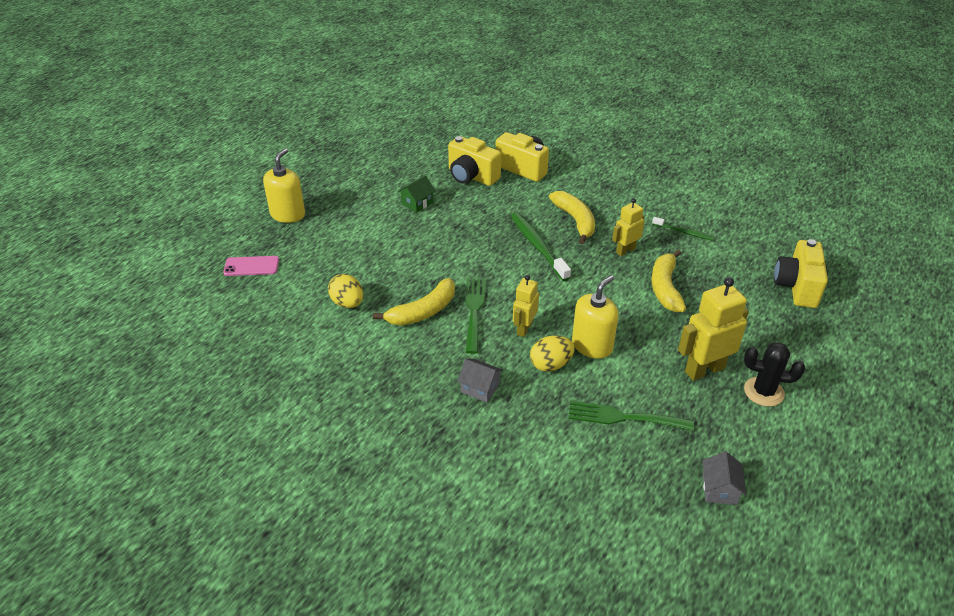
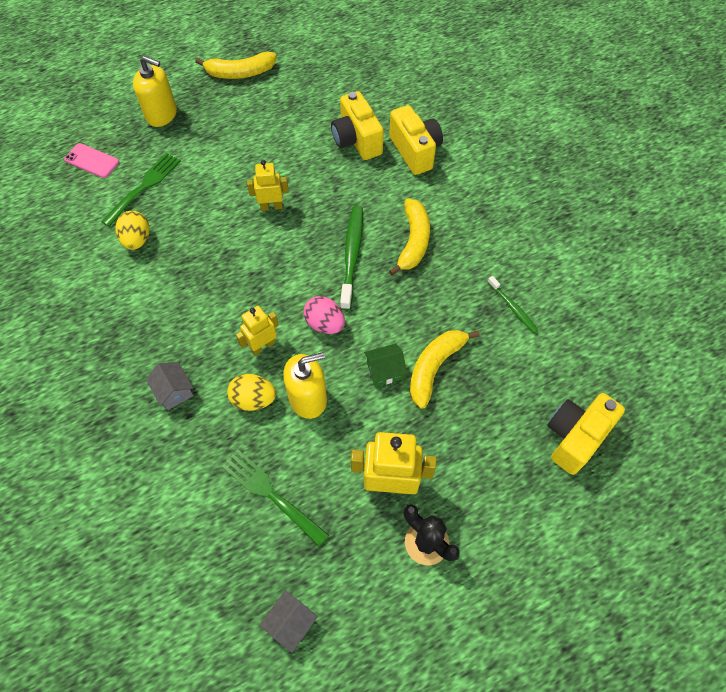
camera: 30 degrees right, 20 degrees up
yellow soap dispenser [263,148,305,223] -> yellow soap dispenser turned 60 degrees clockwise [133,56,177,127]
yellow banana [373,278,455,326] -> yellow banana moved to [195,52,277,79]
green house [398,176,436,213] -> green house moved to [364,344,407,387]
green fork [465,278,486,354] -> green fork moved to [101,153,181,227]
yellow robot [612,198,644,256] -> yellow robot moved to [247,160,289,211]
none -> pink egg [304,296,345,334]

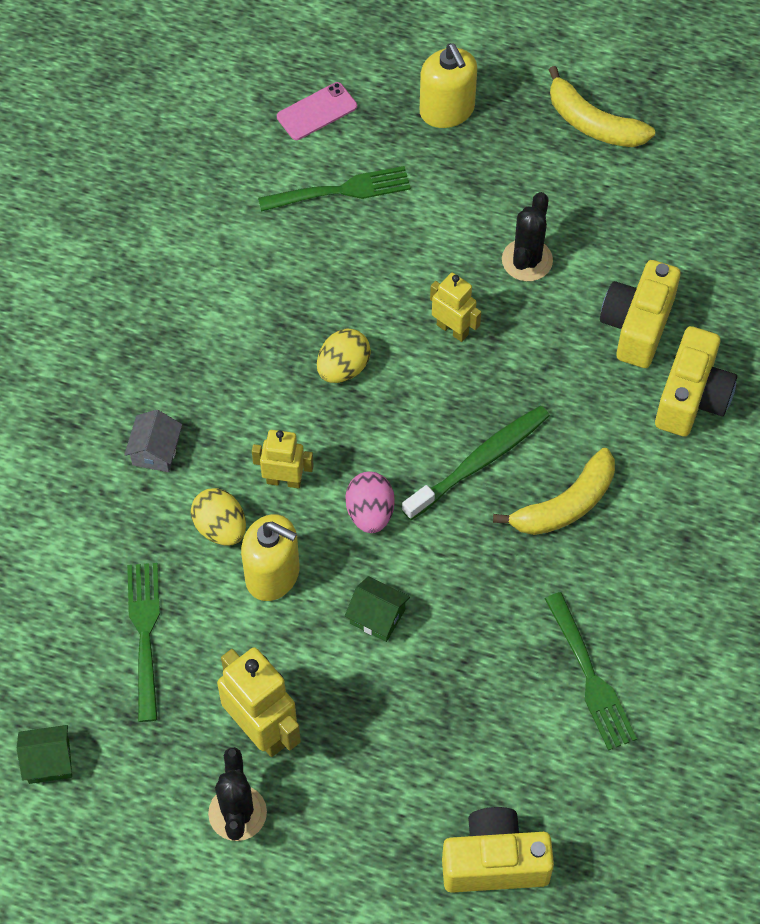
camera: 45 degrees right, 0 degrees up
pink phone [64,143,119,178] -> pink phone turned 75 degrees clockwise [277,82,357,140]
yellow egg [115,211,149,250] -> yellow egg moved to [317,329,371,383]
grey house [259,591,318,653] -> green house [17,725,72,784]
yellow banana [410,330,480,409] -> none
green toothbrush [488,276,539,334] -> green fork [545,592,637,751]
none -> black cactus [502,192,553,281]

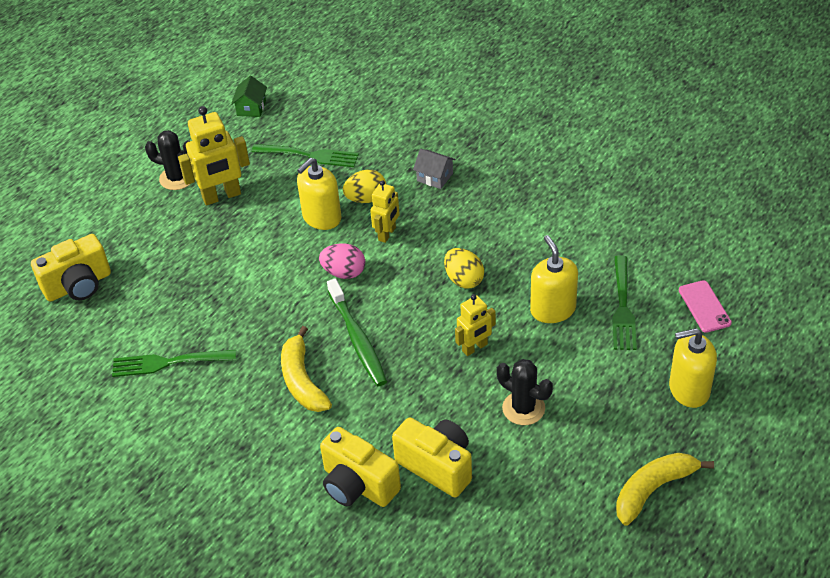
camera: 110 degrees right, 15 degrees down
green house [345,576,410,642] -> none
yellow camera [442,807,554,893] -> yellow camera turned 45 degrees clockwise [31,234,111,302]
none -> yellow soap dispenser [530,235,578,323]

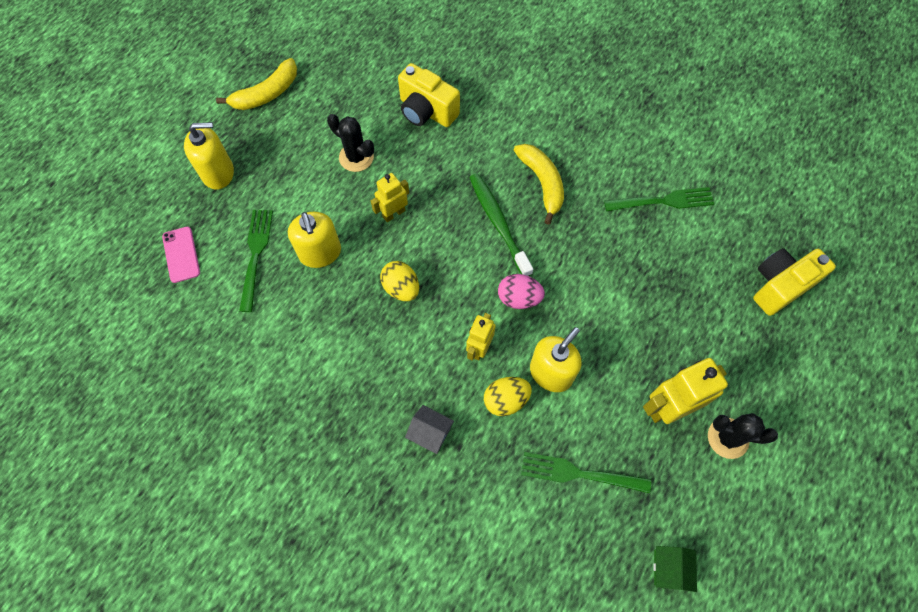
camera: 175 degrees right, 20 degrees up
yellow camera [320,427,401,507] -> none

